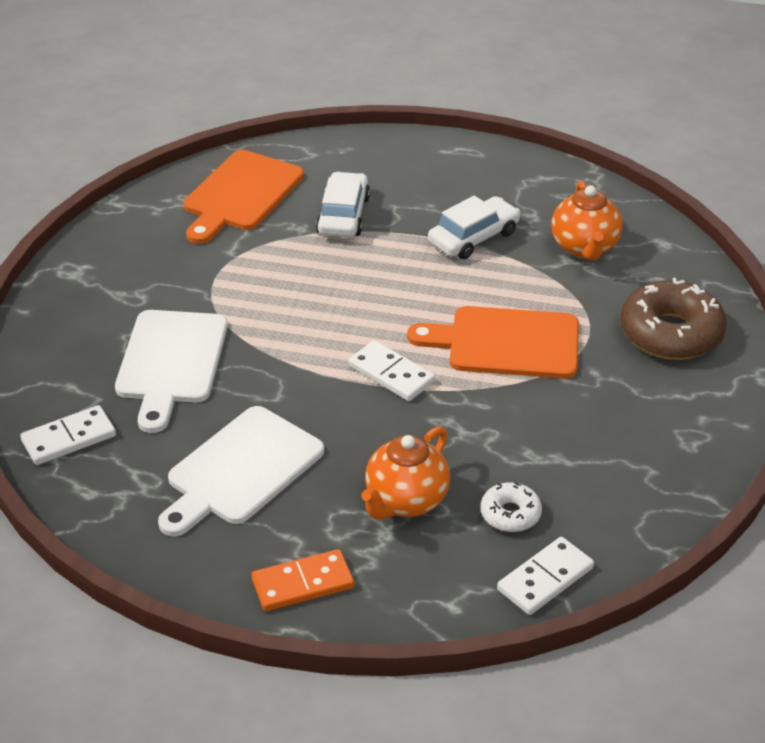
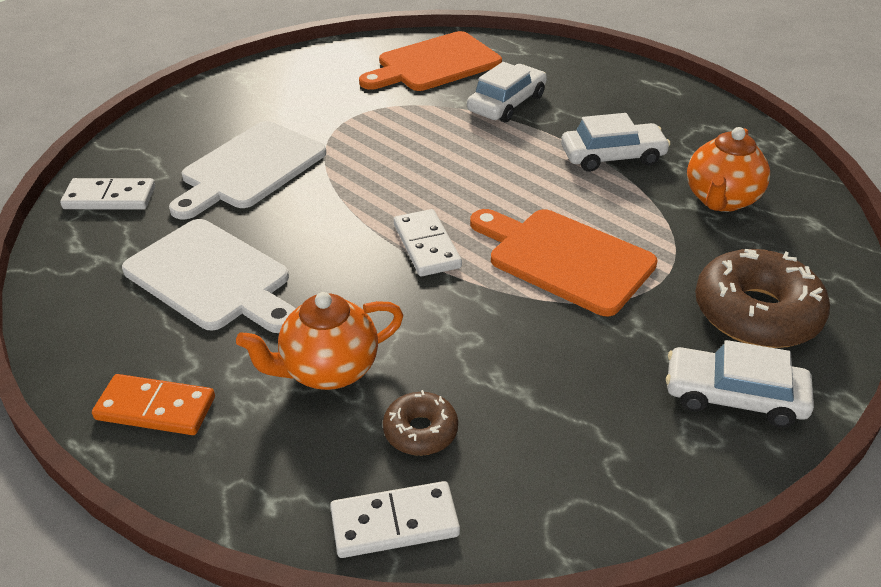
camera: 30 degrees right, 0 degrees up
white cutting board [158,406,324,537] -> white cutting board turned 120 degrees counterclockwise [122,219,295,333]
white donut [481,482,542,532] -> brown donut [383,390,458,456]
none -> white car [666,340,814,427]

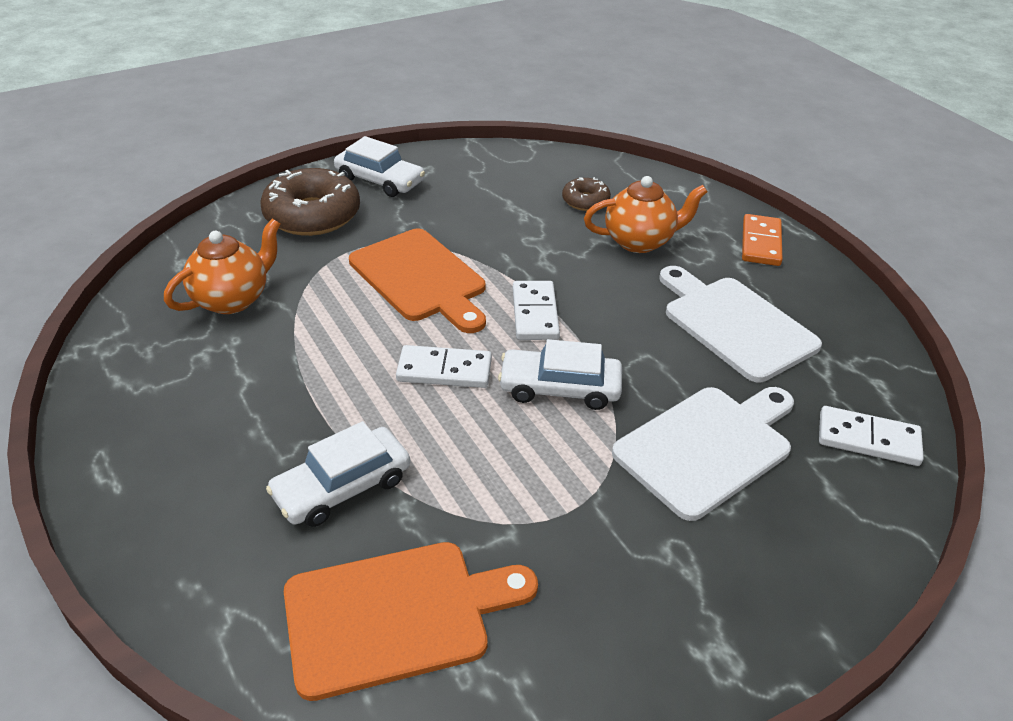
camera: 165 degrees left, 0 degrees up
orange domino [92,374,215,435] -> orange domino turned 75 degrees clockwise [742,214,783,266]
white domino [330,481,460,558] -> white domino moved to [396,345,492,388]
white car [561,113,671,172] -> white car moved to [498,339,622,410]

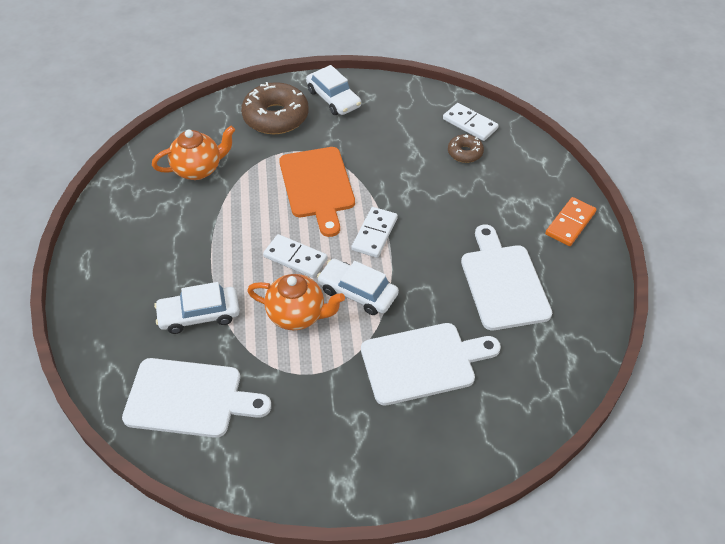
camera: 25 degrees right, 10 degrees up
orange cutting board [284,542,538,701] -> white cutting board [122,358,271,438]
orange teapot [584,176,708,253] -> orange teapot moved to [247,274,345,330]
white domino [819,406,924,466] -> white domino moved to [443,103,499,141]

